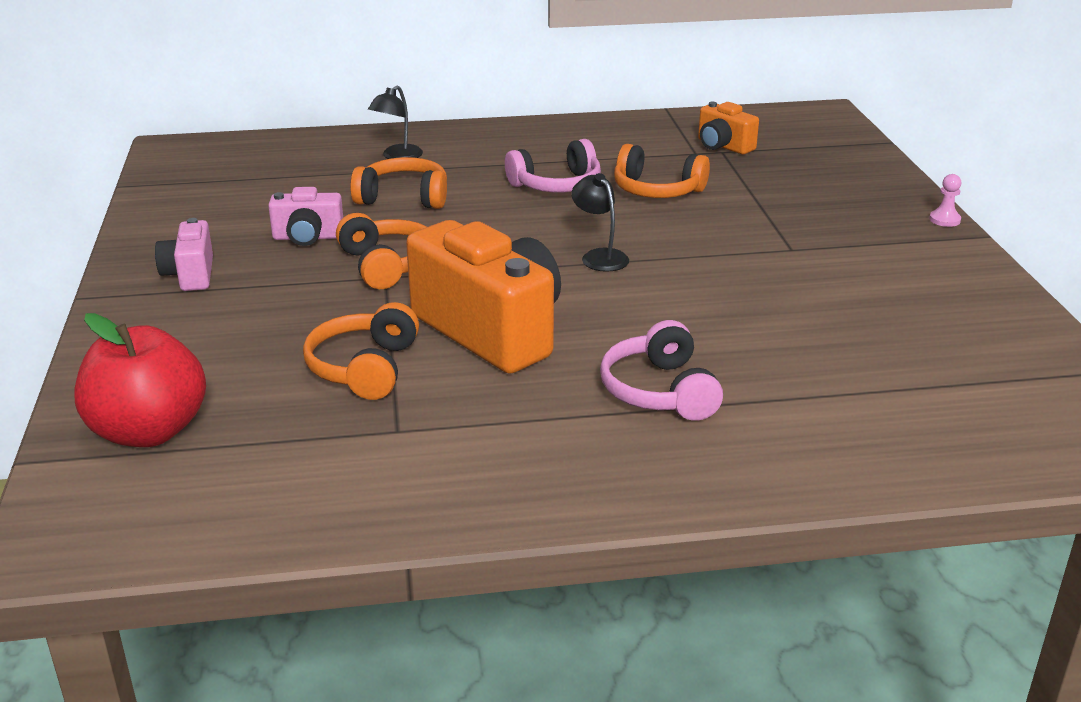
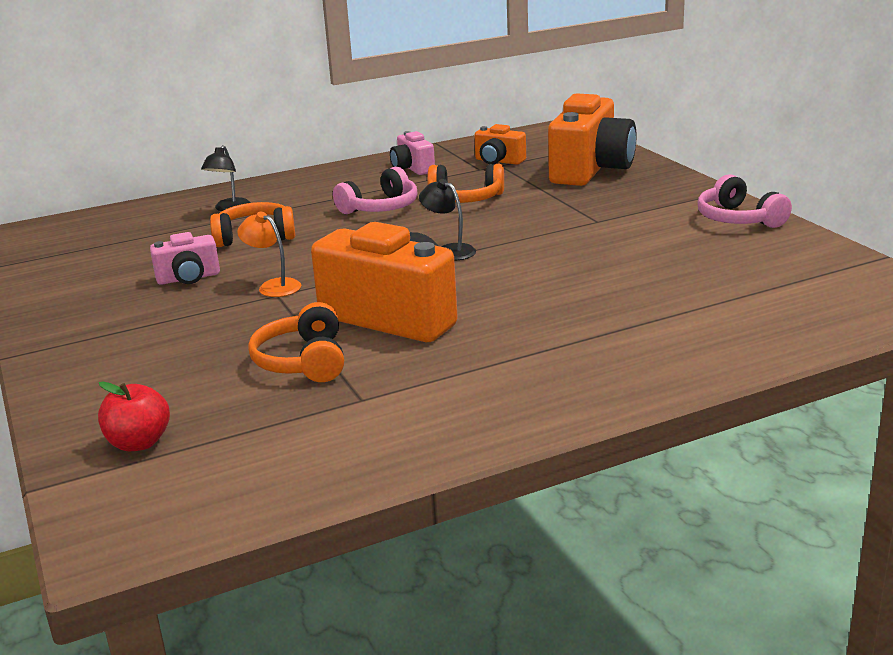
camera: 15 degrees left, 5 degrees down
red apple [74,313,206,447] -> red apple [98,382,170,451], size x0.61
pink camera [155,218,213,291] -> pink camera moved to [390,131,435,175]
orange headphones [336,213,427,289] -> orange lamp [237,212,301,297]
pink headphones [600,320,723,421] -> pink headphones moved to [698,174,792,228]
pink pawn [929,174,961,227] -> none
none -> orange camera [548,93,636,186]

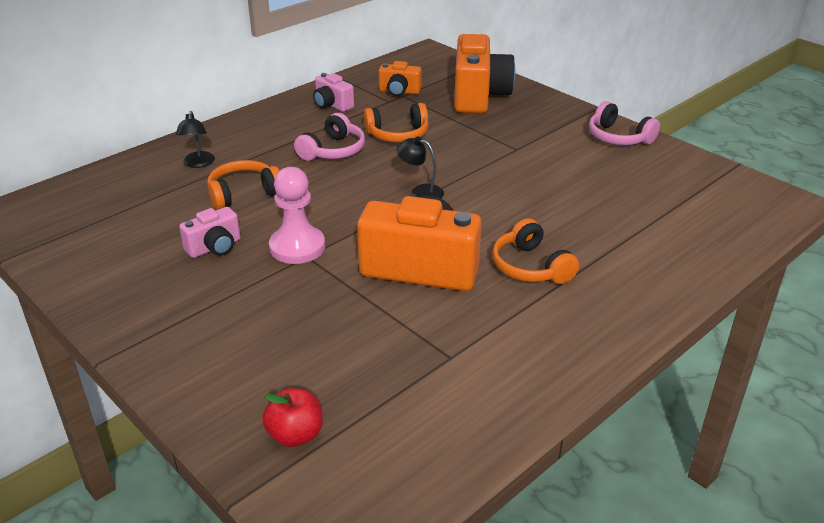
camera: 20 degrees left, 10 degrees up
orange lamp [237,212,301,297] -> pink pawn [269,167,325,264]
orange headphones [248,302,344,382] -> orange headphones moved to [492,218,579,284]

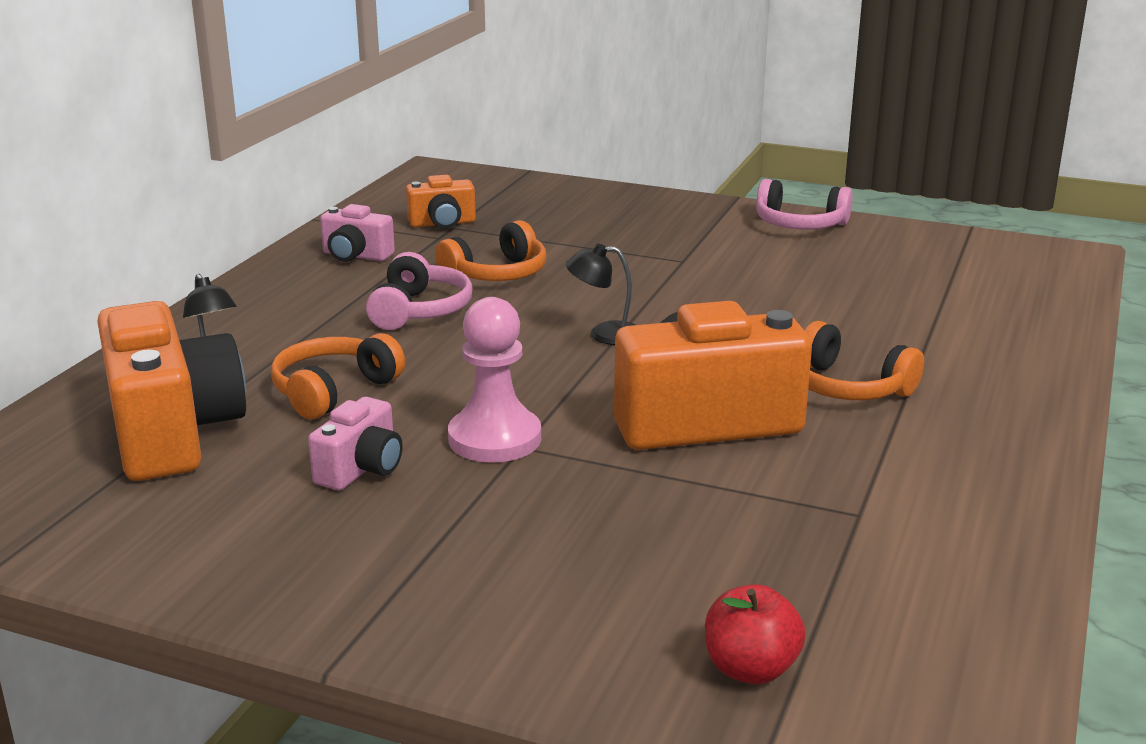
camera: 25 degrees left, 10 degrees down
orange camera [454,34,515,113] -> orange camera moved to [97,301,246,481]

